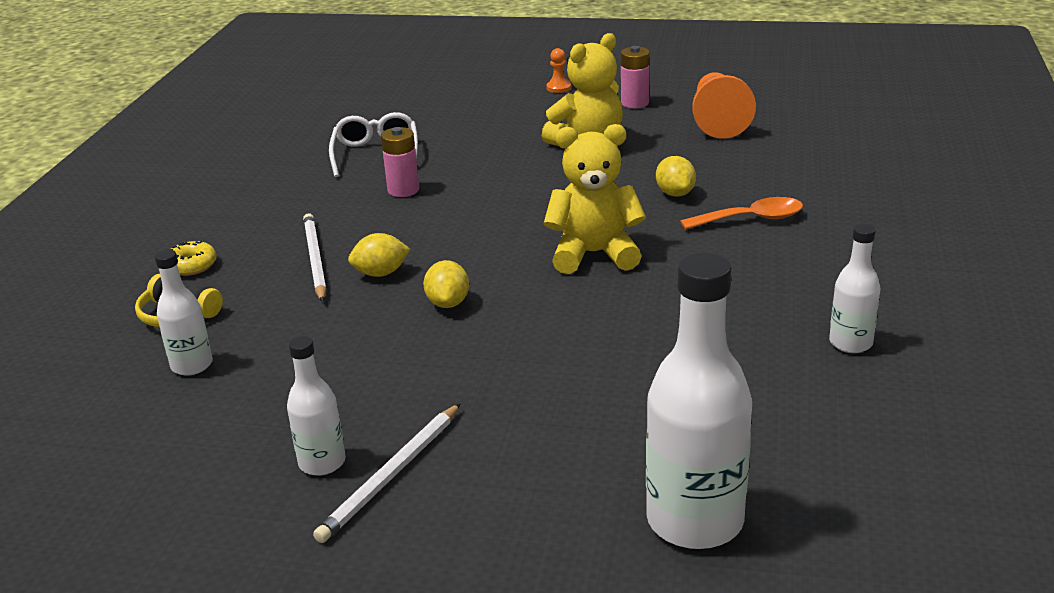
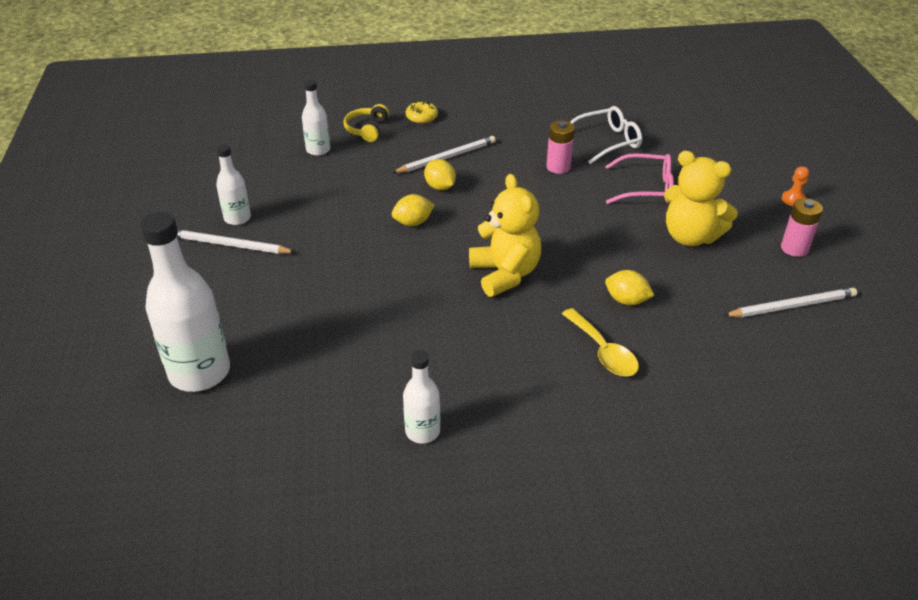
camera: 70 degrees right, 10 degrees up
yellow lemon [656,156,696,197] -> yellow lemon turned 60 degrees clockwise [605,270,654,305]
orange spoon [680,197,803,230] -> yellow spoon [562,308,639,376]
orange pawn [692,72,756,139] -> white pencil [723,287,857,317]
none -> pink glasses [605,153,674,204]

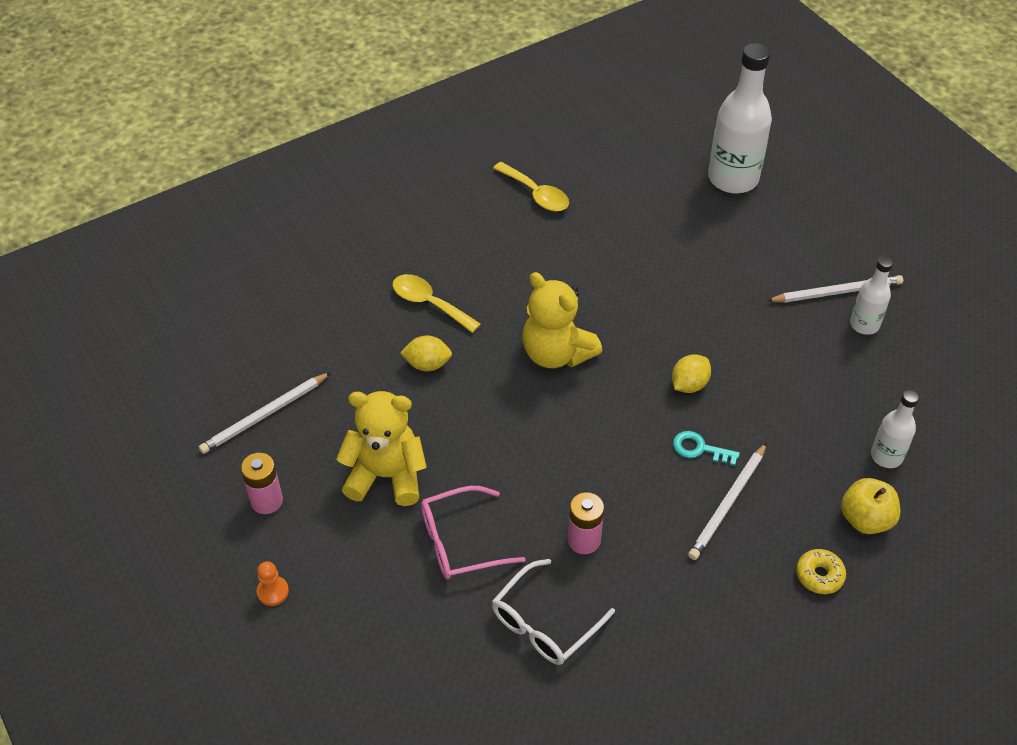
camera: 155 degrees right, 10 degrees up
yellow headphones [343,104,389,142] -> yellow apple [841,478,900,534]
white bottle [403,350,440,444] -> yellow spoon [493,162,569,211]
yellow lemon [424,159,456,190] -> turquoise key [673,431,740,466]

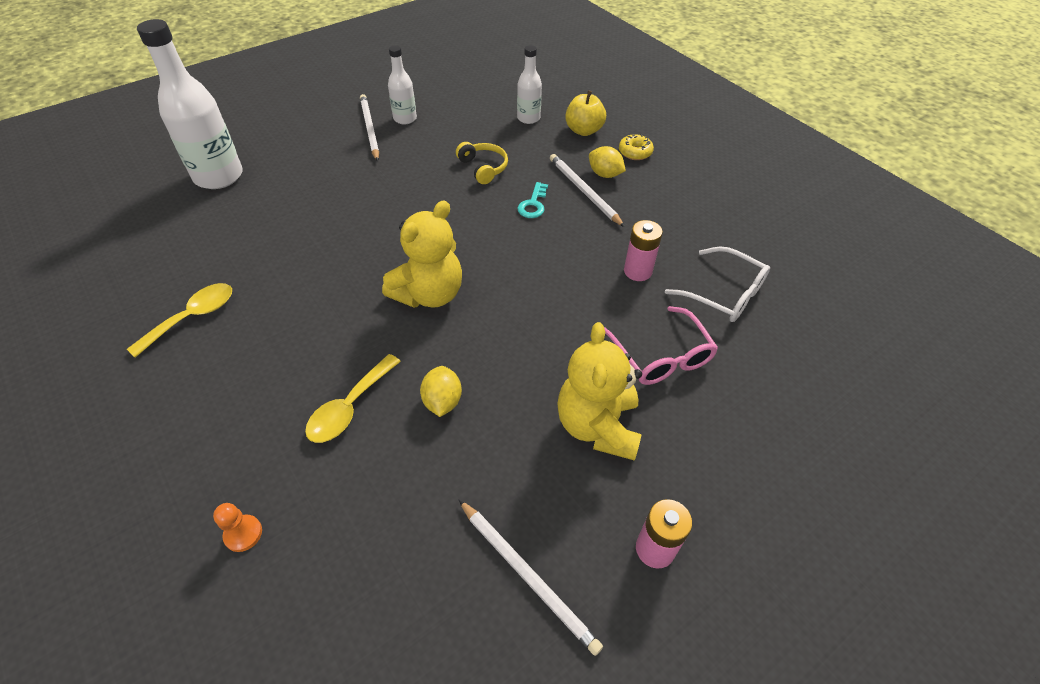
camera: 95 degrees left, 0 degrees up
orange pawn [257,561,289,606] -> orange pawn moved to [213,503,262,552]
yellow lemon [672,355,711,393] -> yellow lemon moved to [589,146,626,178]
white pencil [688,443,767,560] -> white pencil turned 150 degrees counterclockwise [550,154,625,227]
none -> yellow headphones [456,142,508,184]

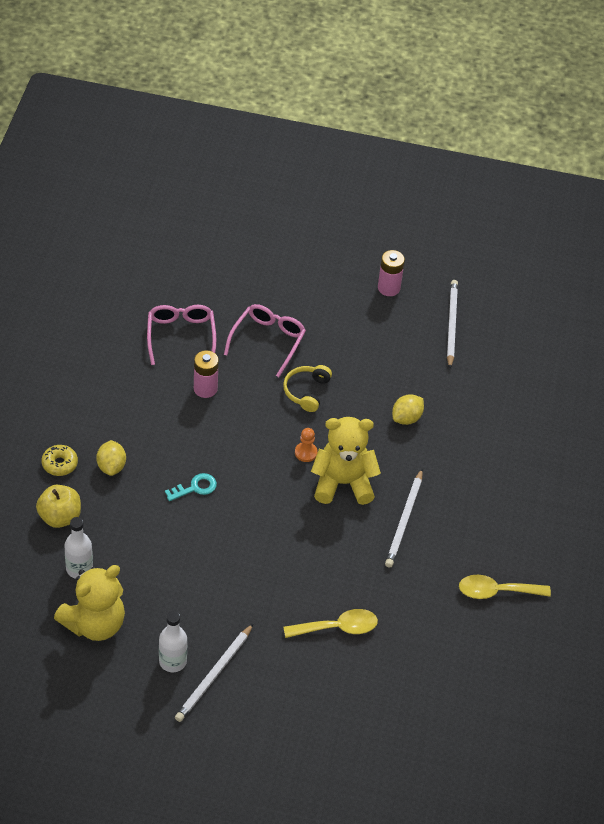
camera: 135 degrees left, 0 degrees up
white bottle [137,19,243,189] -> none
orange pawn [213,503,262,552] -> orange pawn moved to [295,428,318,462]
yellow spoon [305,354,401,443] -> yellow spoon moved to [284,609,378,638]
yellow headphones [456,142,508,184] -> yellow headphones moved to [283,365,332,412]
white pencil [550,154,625,227] -> white pencil moved to [385,469,423,568]
yellow teddy bear [557,322,642,461] -> yellow teddy bear moved to [54,565,125,641]
white glasses [665,247,770,322] -> pink glasses [147,305,216,365]

